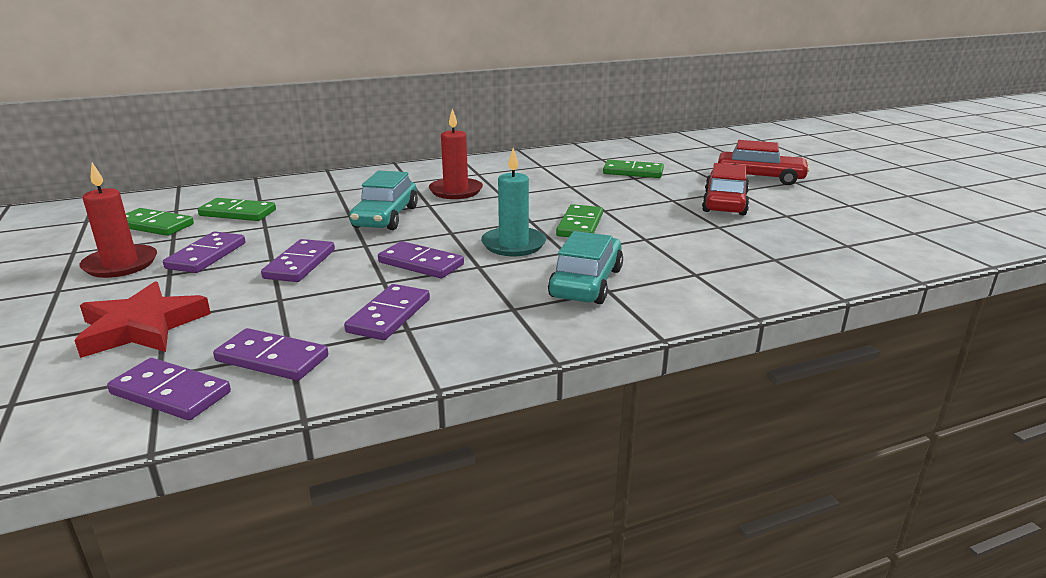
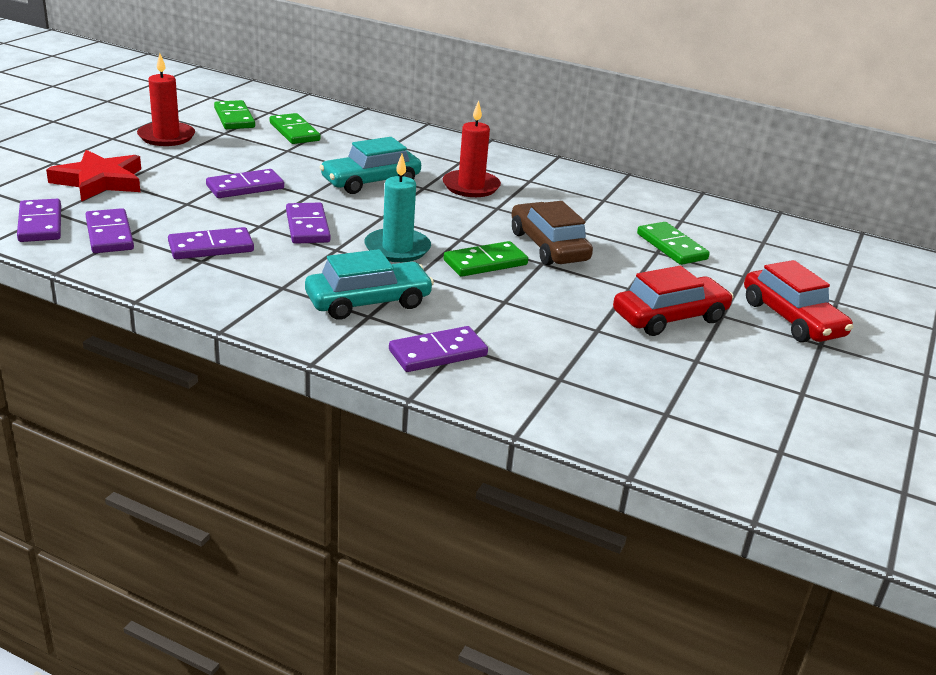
camera: 45 degrees right, 5 degrees up
purple domino [163,232,245,273] -> purple domino moved to [389,326,488,372]
none -> brown car [511,201,593,265]

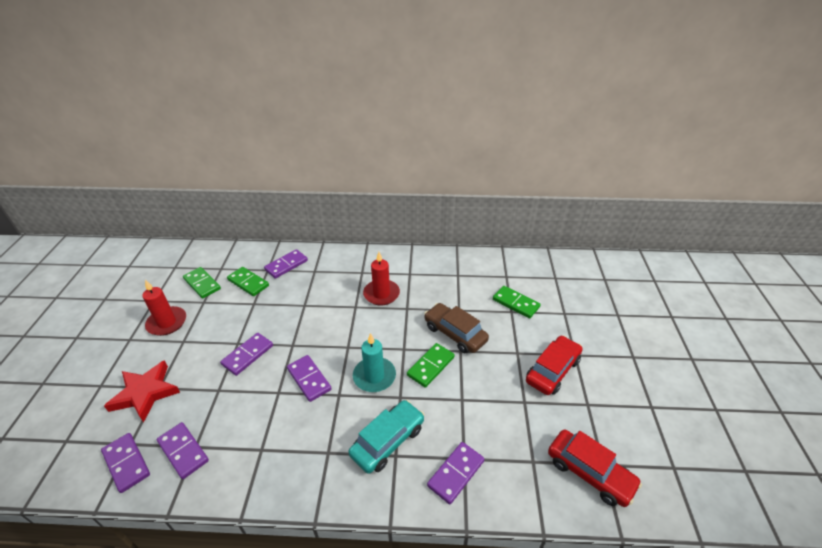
camera: 20 degrees left, 10 degrees up
purple domino [168,227,254,259] -> purple domino moved to [264,249,308,279]
turquoise car [320,137,421,194] -> none
red car [744,260,853,342] -> red car moved to [548,430,642,507]

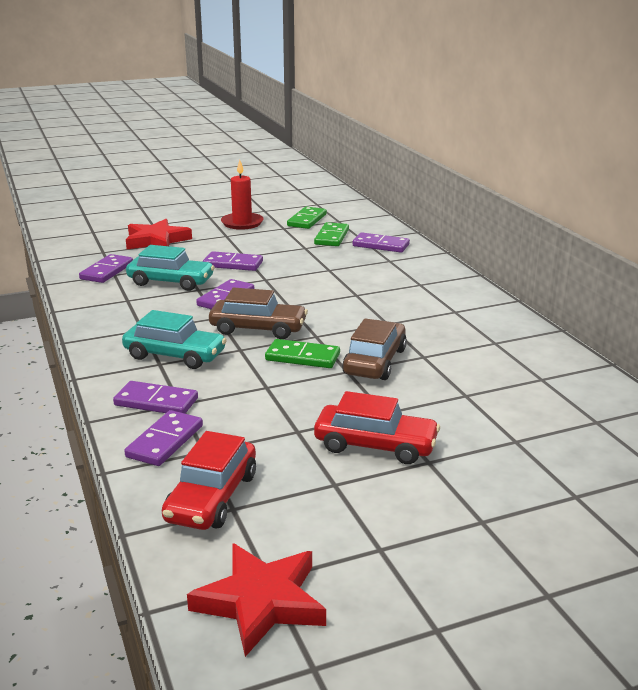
camera: 65 degrees right, 15 degrees down
purple domino [101,433,150,493] -> purple domino moved to [124,410,203,466]
turquoise candle [353,333,396,392] -> brown car [209,288,308,339]
red candle [363,252,400,306] -> none
green domino [493,286,541,319] -> none
none -> turquoise car [126,245,215,291]
none -> red star [187,544,326,657]

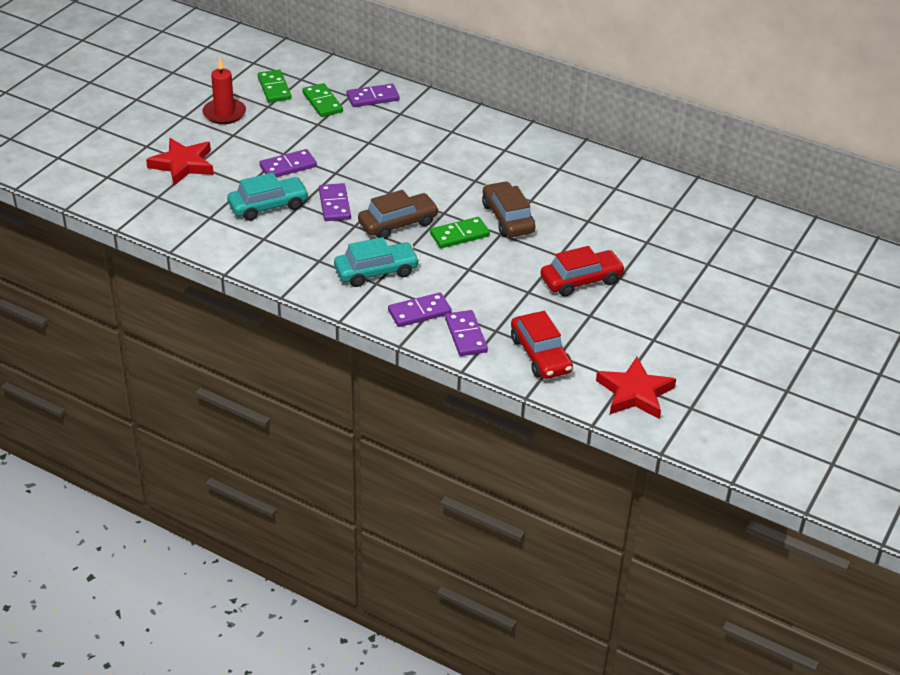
camera: 40 degrees left, 15 degrees up
purple domino [79,254,133,283] -> none

